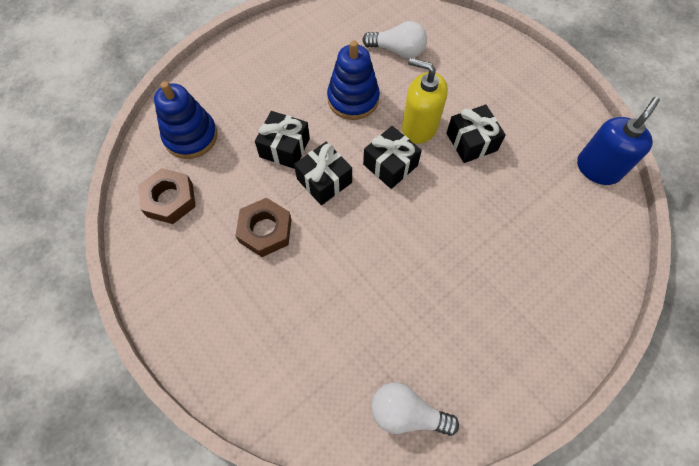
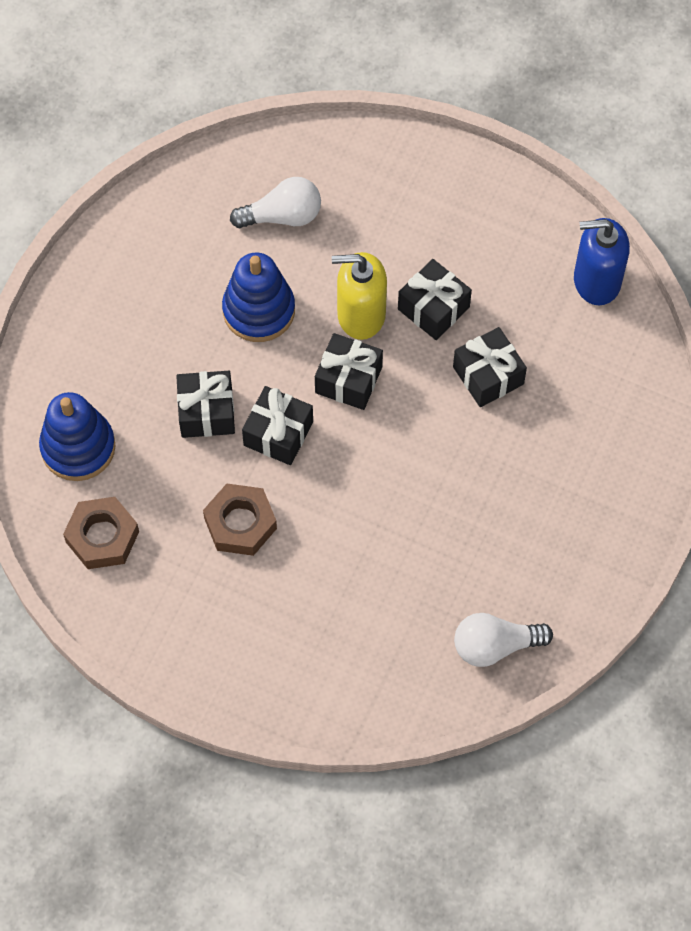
camera: 25 degrees left, 0 degrees up
blue soap dispenser [577,97,660,185] -> blue soap dispenser turned 105 degrees counterclockwise [574,218,630,306]
none -> black gift [453,327,527,407]

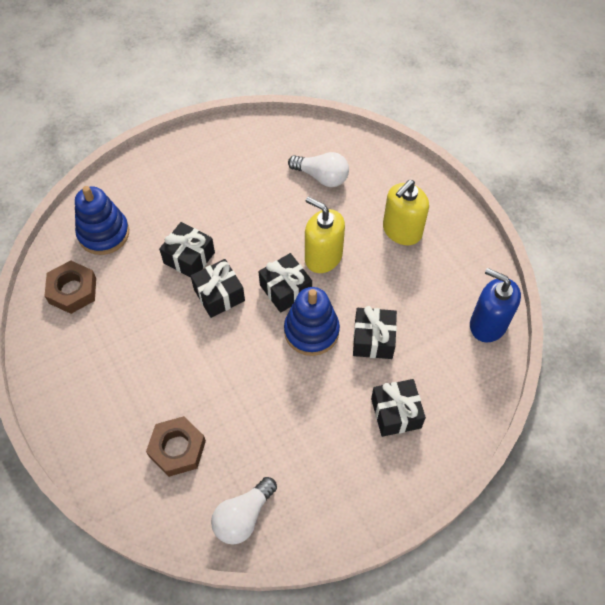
camera: 35 degrees right, 5 degrees down
brown nut [203,484,277,556] -> brown nut moved to [146,416,206,477]
blue stacking toy [222,253,295,342] -> blue stacking toy moved to [284,287,340,356]
black gift [398,259,472,340] -> black gift moved to [371,379,426,437]
white light bulb [454,613,553,667] -> white light bulb turned 75 degrees counterclockwise [211,477,277,545]
none -> yellow soap dispenser [383,180,429,245]

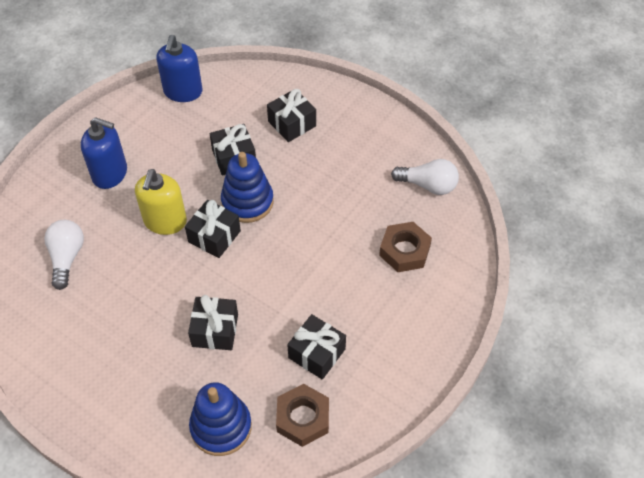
camera: 115 degrees left, 5 degrees down
black gift [191,259,245,318] -> black gift moved to [287,314,346,380]
yellow soap dispenser [383,180,429,245] -> blue soap dispenser [81,117,127,189]

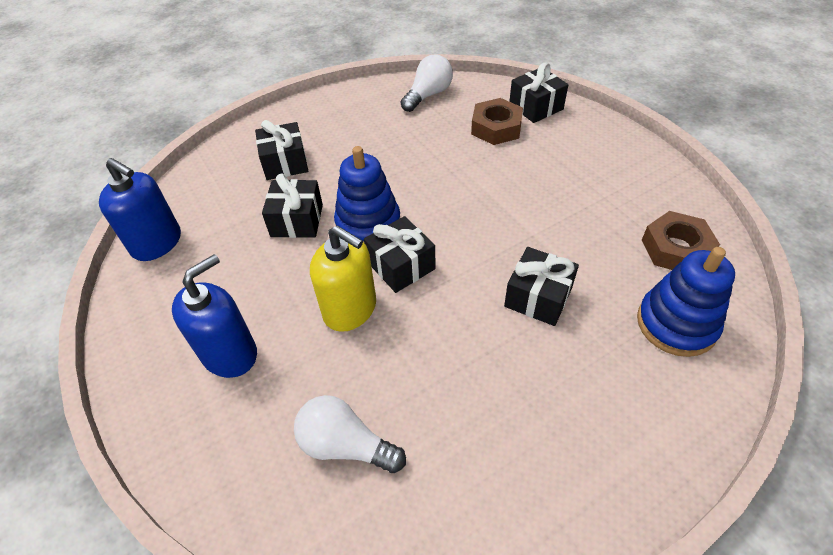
camera: 65 degrees left, 5 degrees down
black gift [287,314,346,380] -> black gift moved to [509,62,568,123]

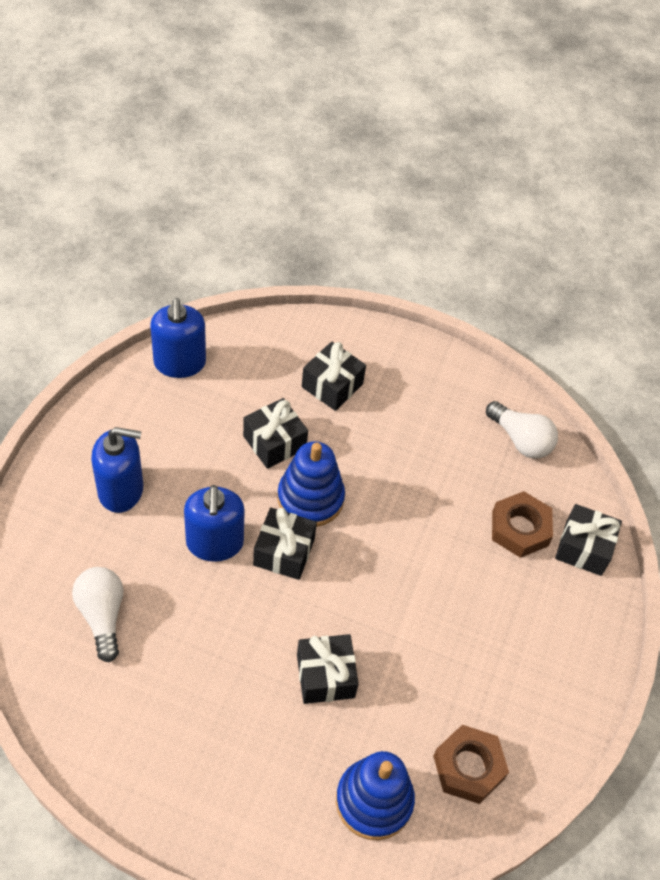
camera: 45 degrees right, 5 degrees up
yellow soap dispenser [310,226,376,332] -> blue soap dispenser [184,485,245,562]
white light bulb [401,55,453,112] -> white light bulb turned 45 degrees clockwise [486,401,558,459]

